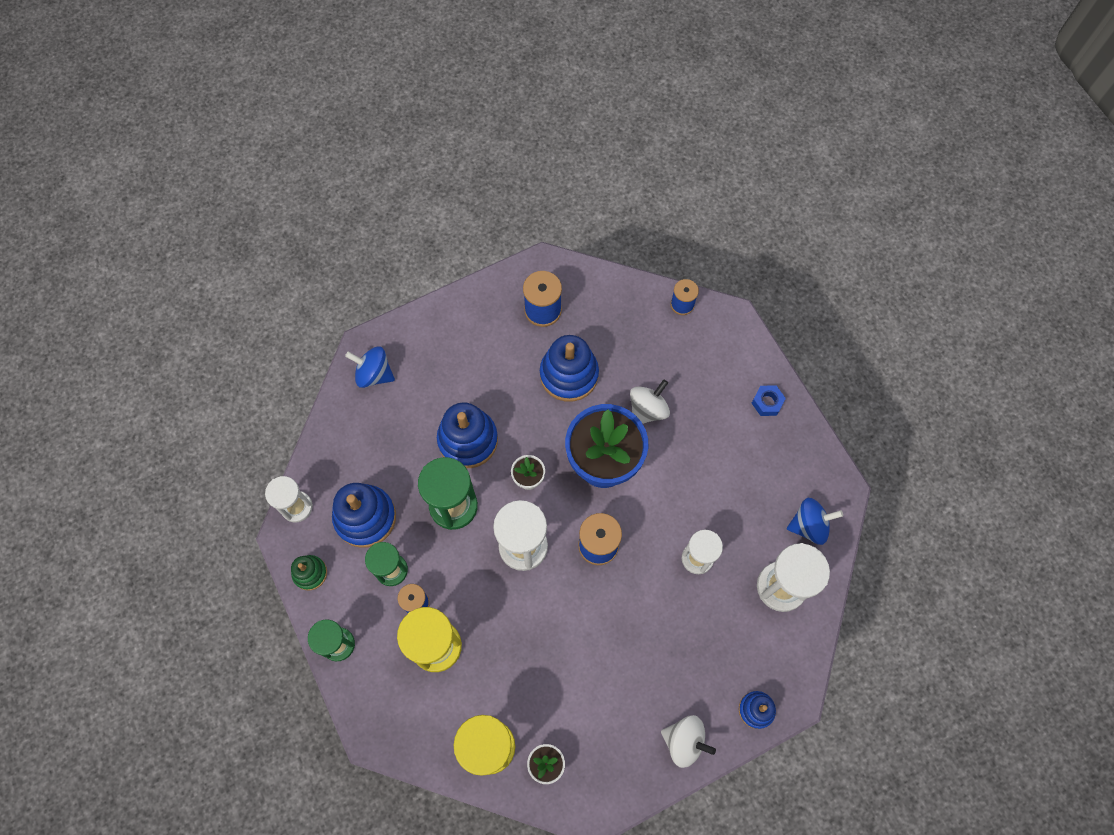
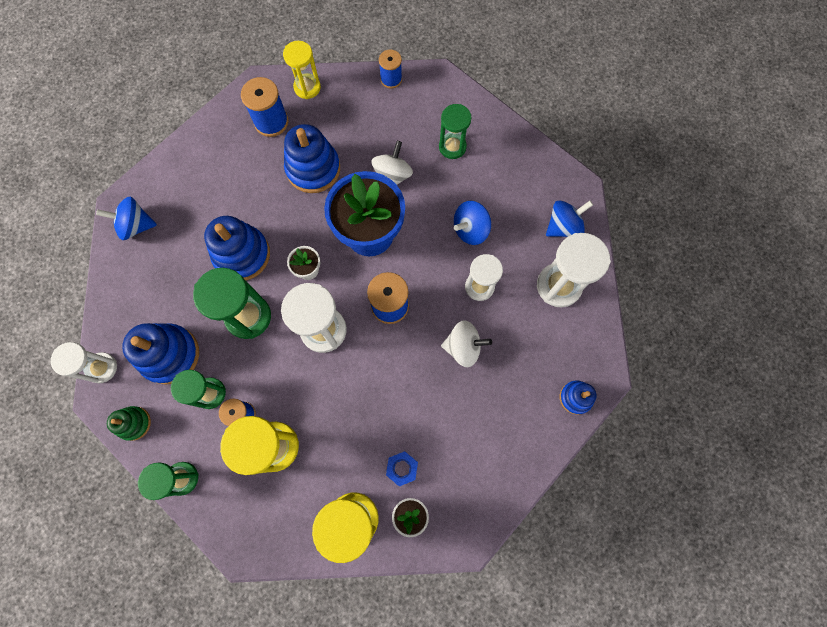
camera: 20 degrees left, 5 degrees up
white spinning top [661,715,716,768] -> white spinning top moved to [441,320,492,367]
blue nut [752,385,786,416] -> blue nut moved to [386,451,418,486]
none -> yellow hourglass [283,41,321,99]
none -> green hourglass [439,104,471,159]
none -> blue spinning top [454,201,491,245]

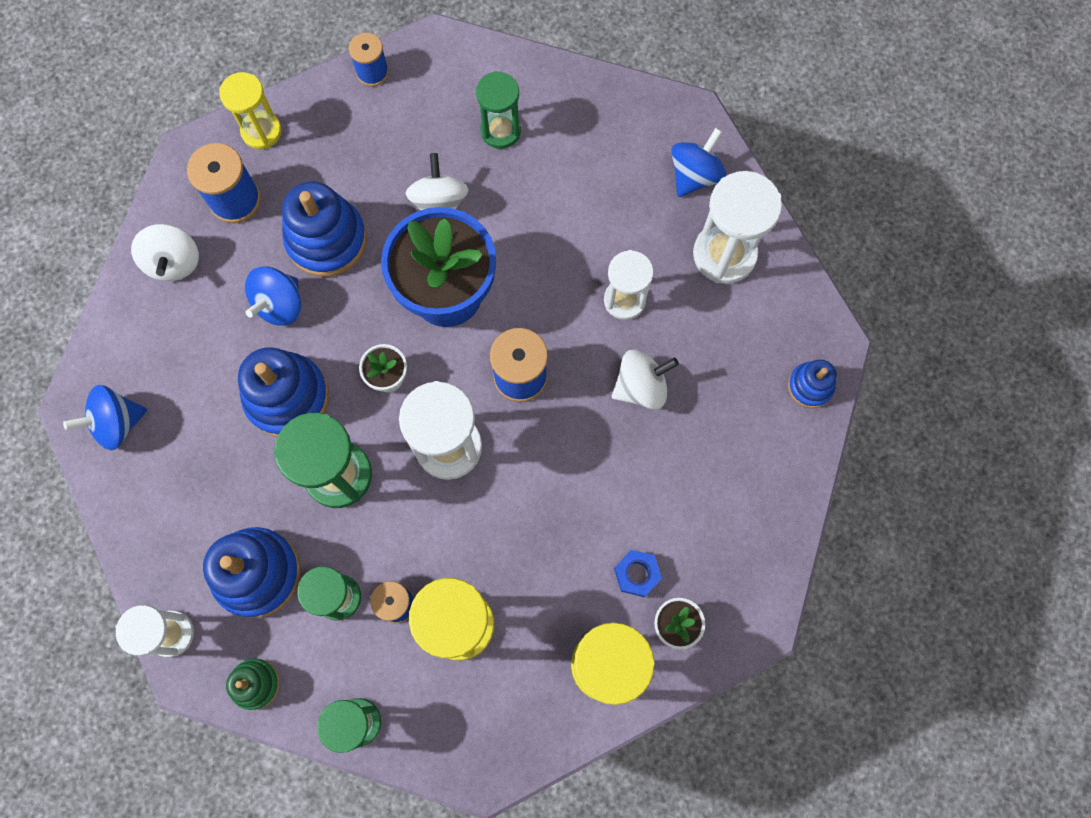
camera: 25 degrees left, 0 degrees up
blue spinning top [454,201,491,245] -> blue spinning top moved to [245,267,301,326]
none -> white spinning top [131,224,199,281]

